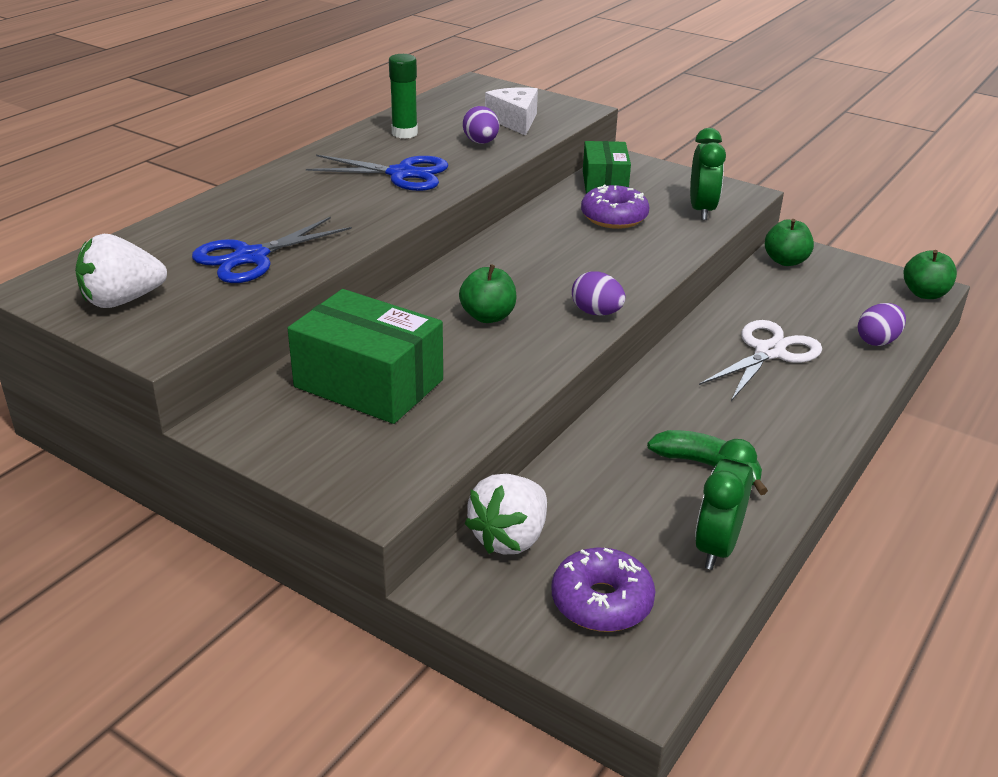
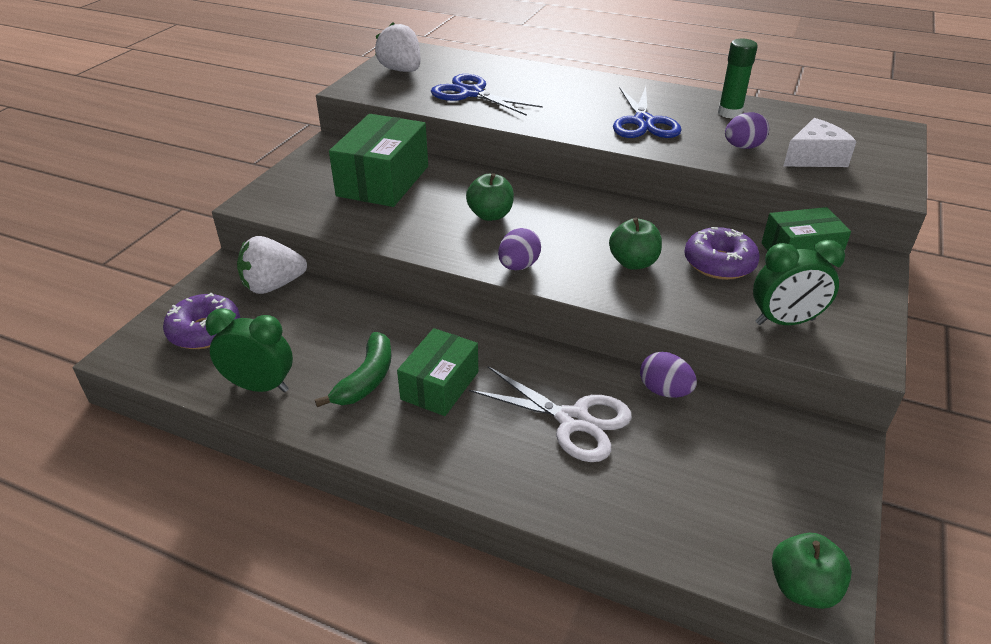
camera: 80 degrees right, 5 degrees up
white strawberry [465,474,547,554] -> white strawberry turned 45 degrees counterclockwise [237,236,307,294]
green apple [765,219,814,266] -> green apple moved to [609,218,662,270]
purple egg [857,303,906,346] -> purple egg moved to [640,352,697,398]
none -> green box [397,328,478,416]

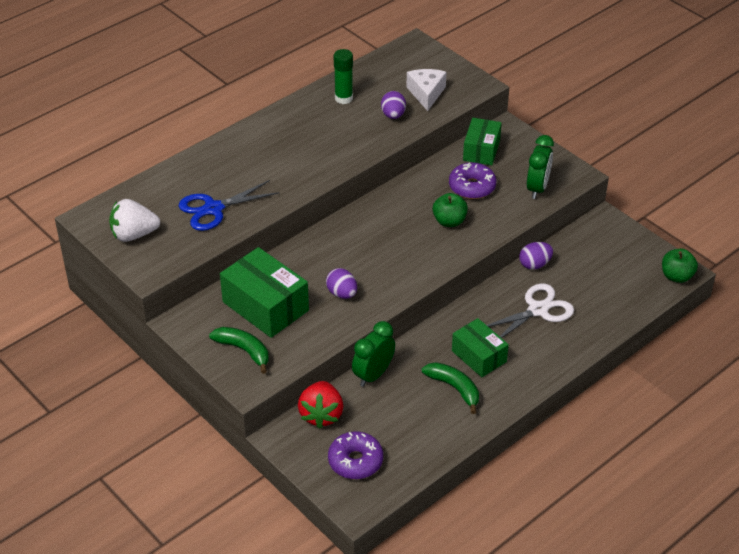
camera: 65 degrees left, 5 degrees up
green clock [205,308,293,392] -> green clock moved to [352,321,395,387]
white strawberry [237,236,307,294] -> red strawberry [298,381,343,429]
green apple [466,173,514,221] -> none
purple egg [498,228,541,270] -> purple egg moved to [326,268,357,299]
blue scissors [613,86,682,138] -> none
none -> green banana [209,327,269,374]

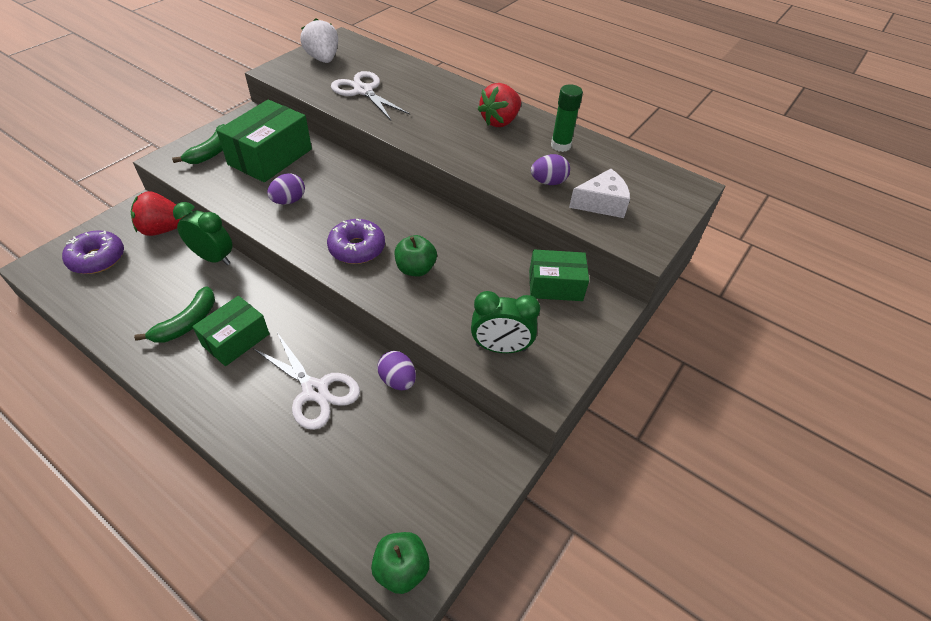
camera: 75 degrees right, 5 degrees up
blue scissors [179,180,280,231] -> white scissors [331,71,410,120]
purple donut [449,162,496,199] -> purple donut moved to [327,219,385,264]
none -> red strawberry [478,83,521,127]

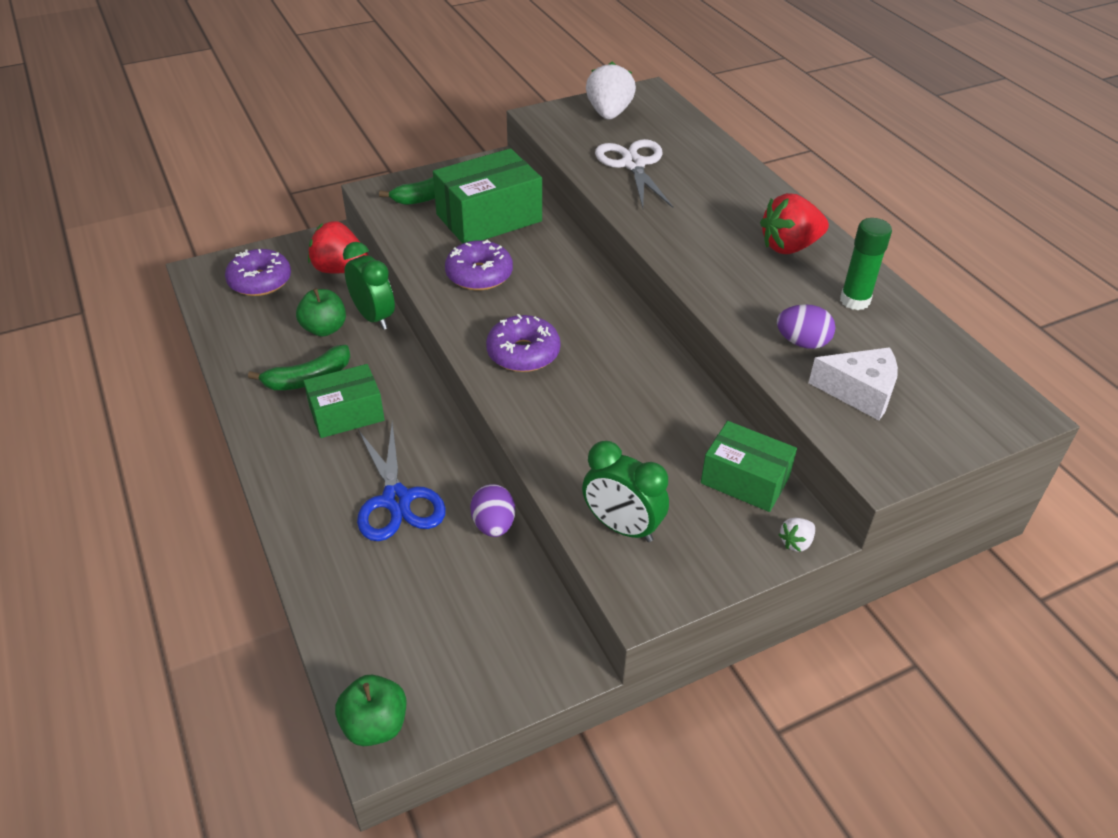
camera: 30 degrees right, 5 degrees down
white scissors [253,333,360,430] -> blue scissors [357,422,446,541]
purple egg [267,173,305,204] -> purple donut [445,240,513,291]
green apple [395,235,437,276] -> green apple moved to [296,288,346,337]
none -> white strawberry [778,518,815,552]

